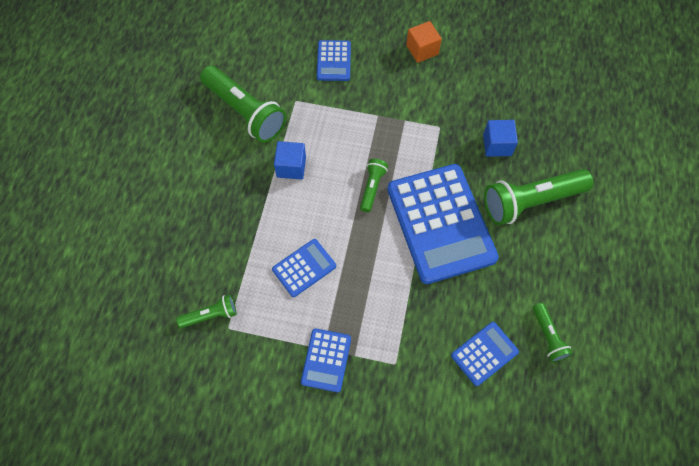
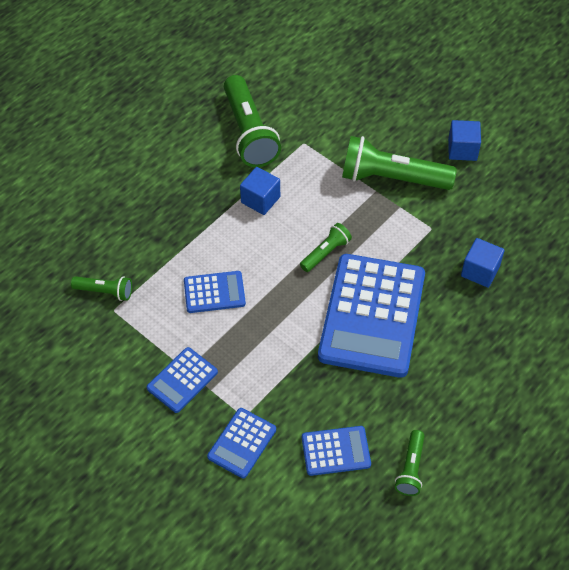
camera: 30 degrees right, 10 degrees down
blue calculator [317,40,351,81] -> blue calculator moved to [207,408,276,478]
orange cube [406,21,442,63] -> blue cube [448,120,481,161]
green flashlight [484,169,593,225] -> green flashlight moved to [342,136,457,190]

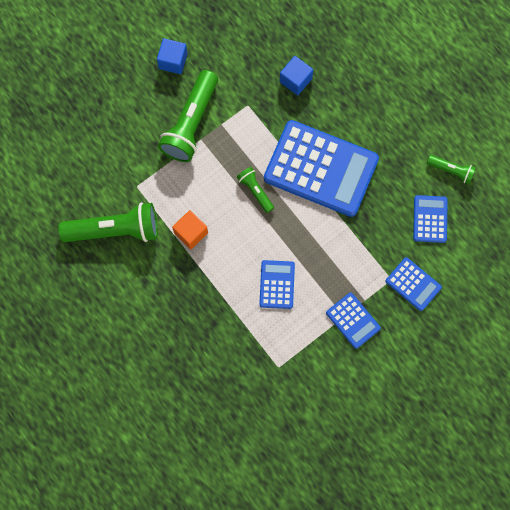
camera: 80 degrees left, 20 degrees up
green flashlight [71,276,132,301] -> none
blue cube [240,167,280,215] -> orange cube [172,210,208,249]

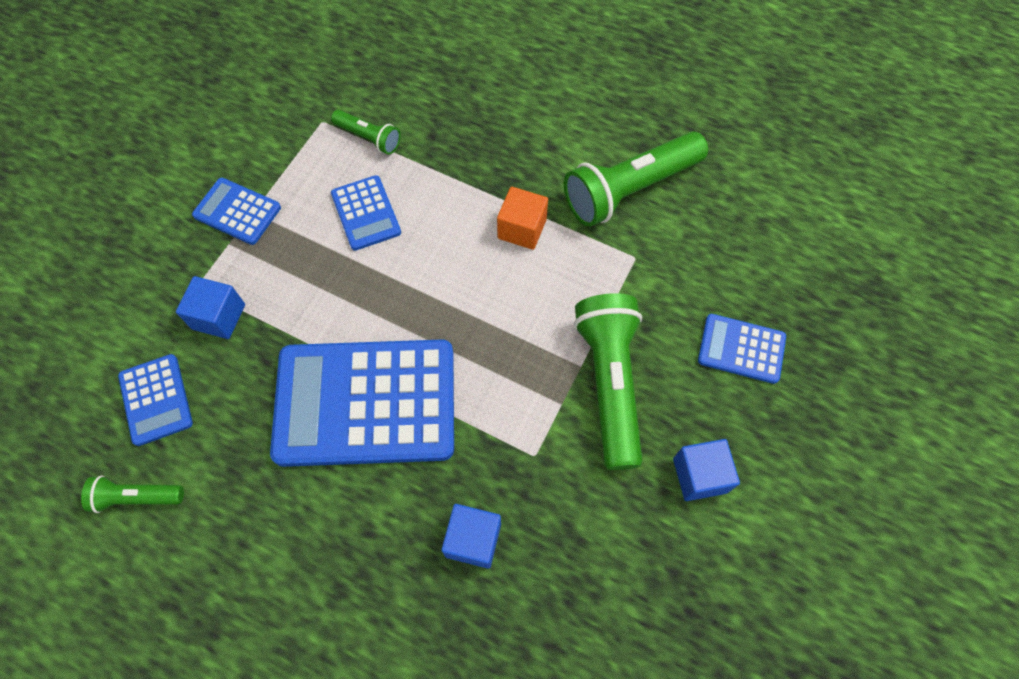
camera: 155 degrees right, 10 degrees down
green flashlight [237,167,274,213] -> green flashlight moved to [331,110,401,155]
blue calculator [385,257,442,311] -> blue calculator moved to [698,314,786,384]
none -> blue cube [176,276,245,339]

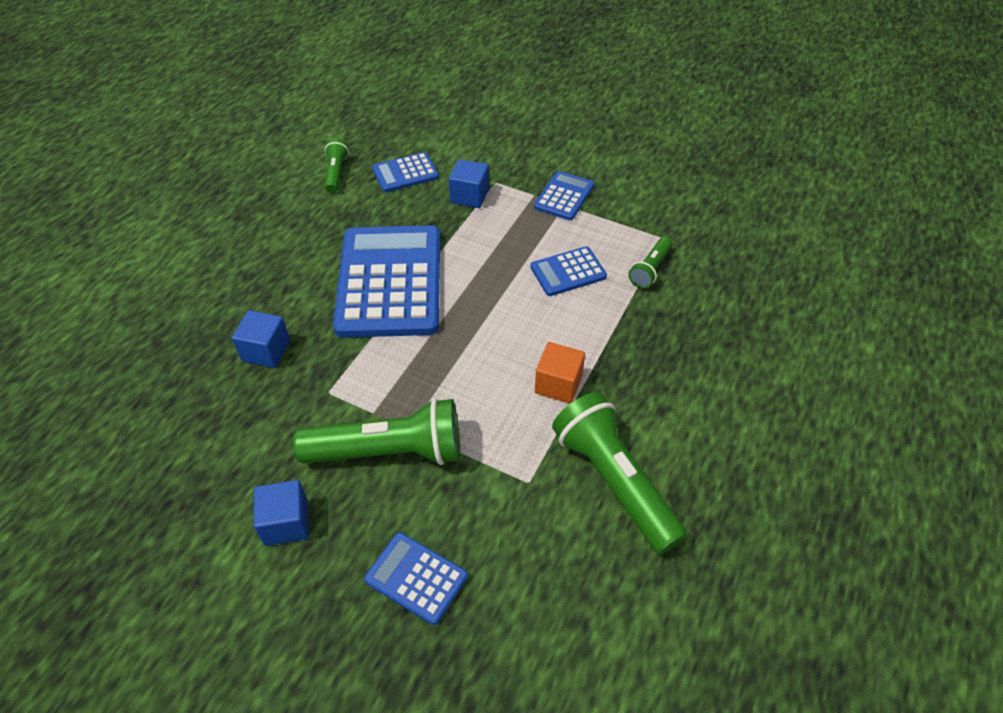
camera: 90 degrees right, 15 degrees down
blue calculator [698,314,786,384] -> blue calculator turned 75 degrees counterclockwise [364,532,468,625]

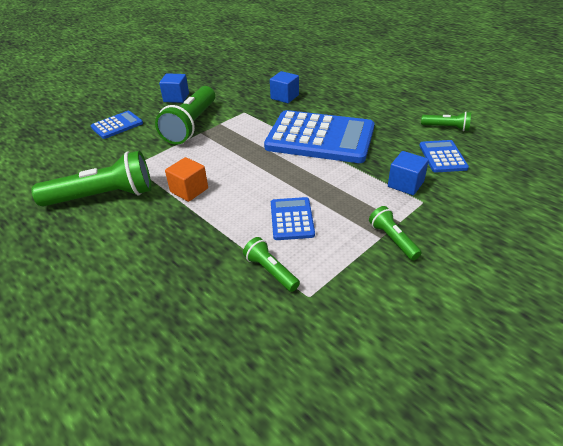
camera: 110 degrees right, 10 degrees down
blue calculator [534,171,594,220] -> green flashlight [369,206,422,260]

